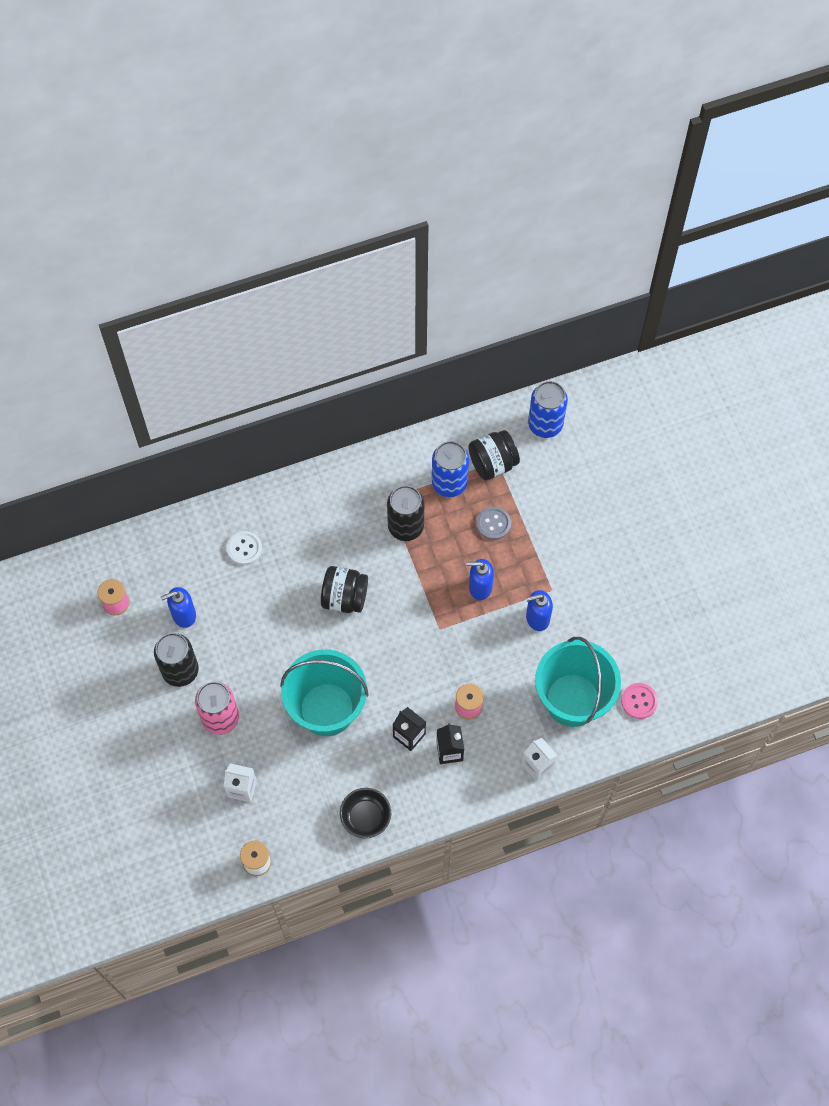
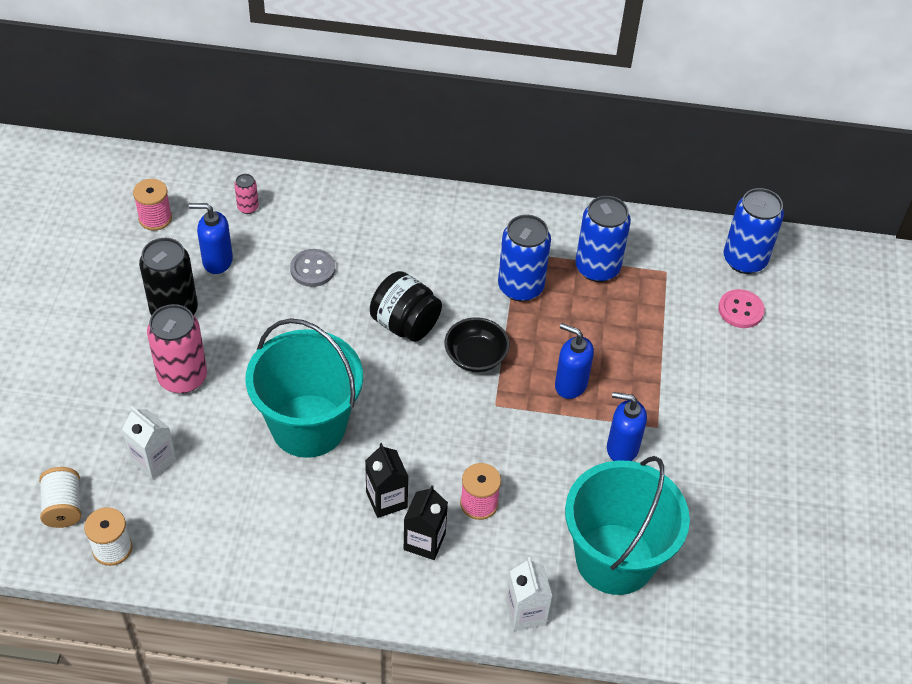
camera: 25 degrees right, 15 degrees down
white button [227,531,262,565] -> none
black bowl [340,788,391,838] -> black bowl moved to [444,317,510,372]
black can [387,485,424,541] -> blue can [498,215,551,302]
black jar [468,430,520,480] -> none
grey button [476,506,511,540] -> grey button moved to [290,249,335,287]
pink button [621,683,658,719] -> pink button moved to [718,289,765,328]
none -> white spool [39,467,81,528]
none -> pink can [234,174,259,214]

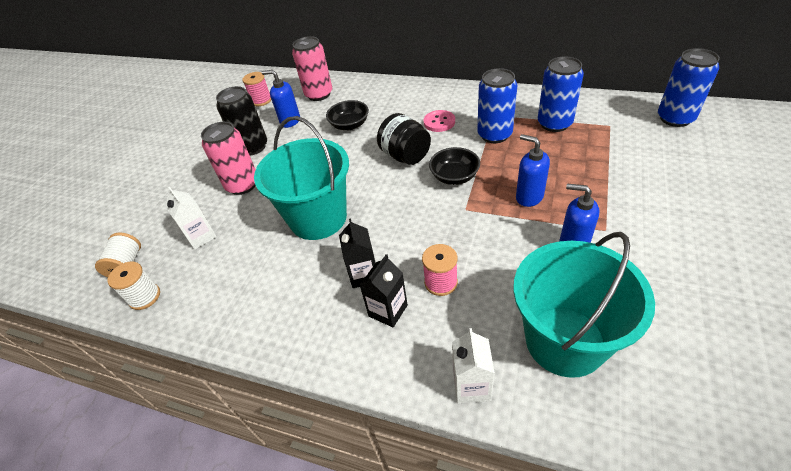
camera: 20 degrees right, 5 degrees down
pink can [234,174,259,214] -> pink can [292,36,332,101], size x2.11
grey button [290,249,335,287] -> black bowl [326,100,369,130]
pink button [718,289,765,328] -> pink button moved to [423,110,455,132]

